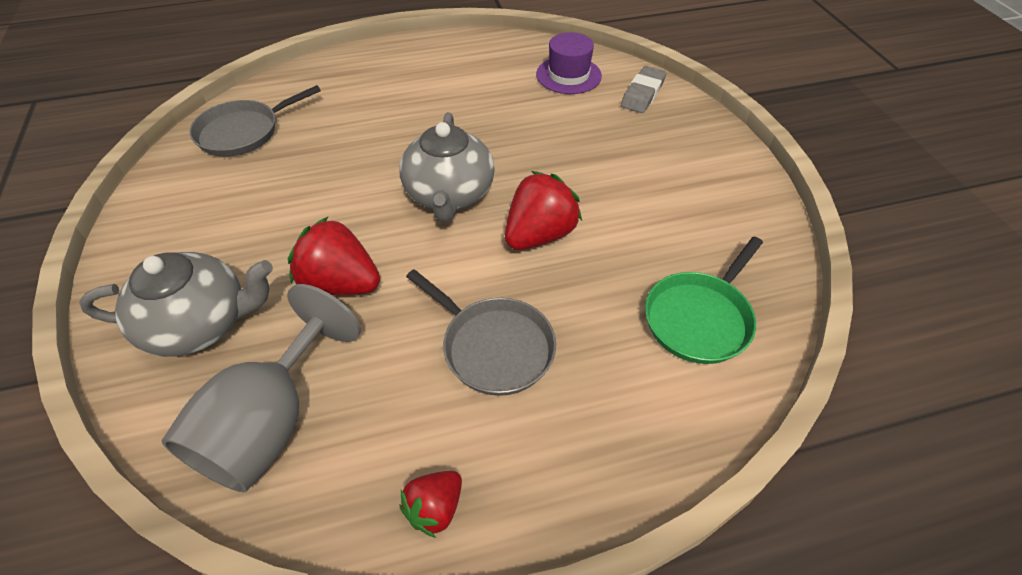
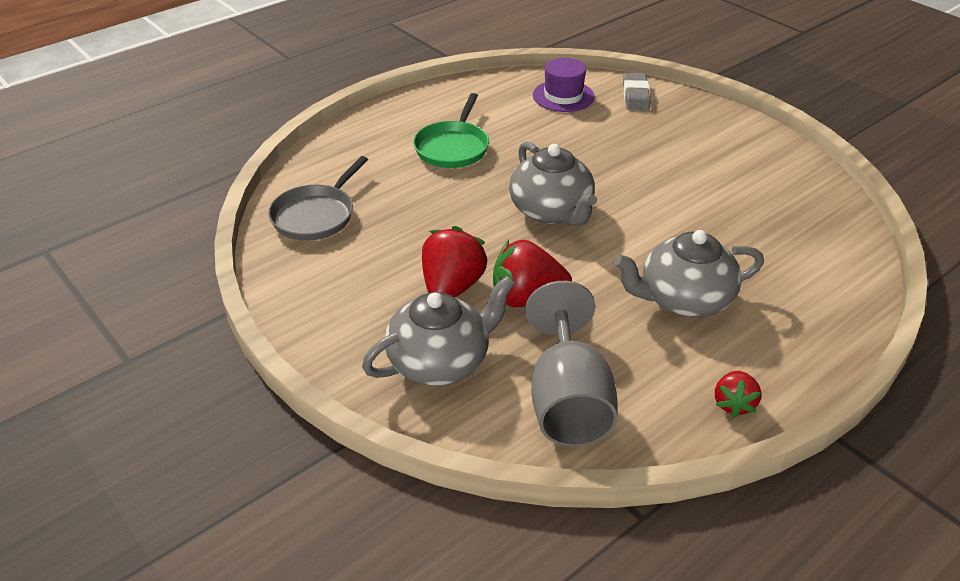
camera: 25 degrees left, 10 degrees down
grey pan [406,269,556,396] -> grey teapot [613,230,764,317]
red strawberry [505,171,582,250] -> red strawberry moved to [422,226,487,297]
green pan [645,237,763,364] -> green pan moved to [413,93,489,168]

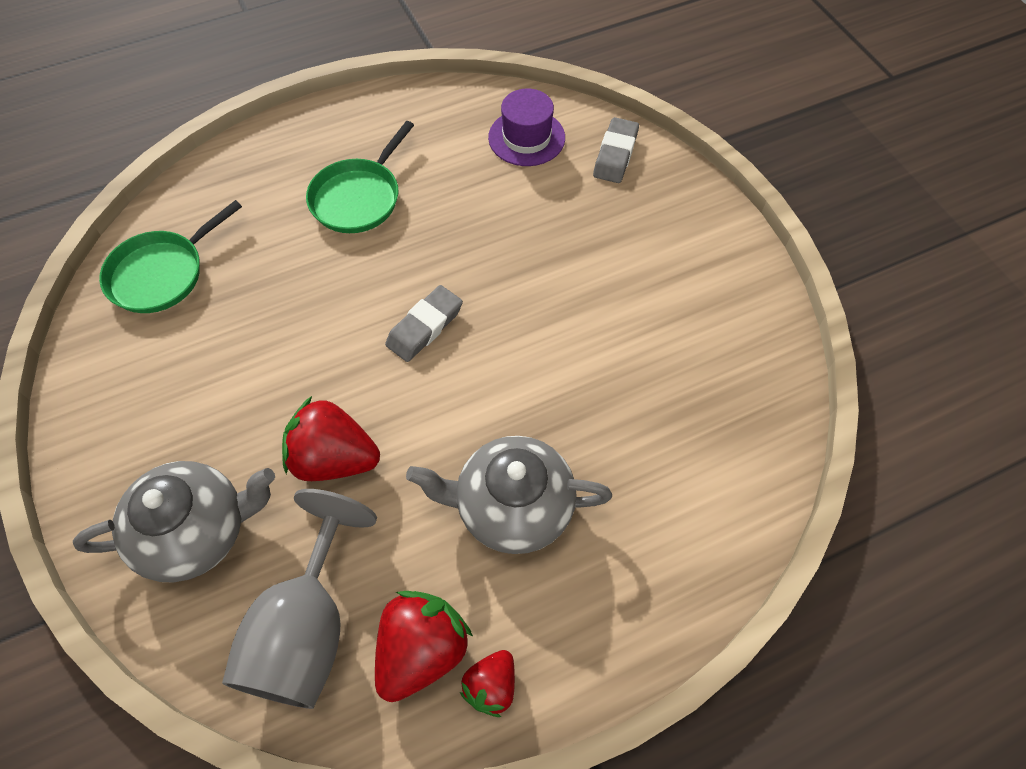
camera: 15 degrees right, 20 degrees up
grey pan [268,156,368,241] -> green pan [99,200,242,313]
red strawberry [422,226,487,297] -> red strawberry moved to [375,591,473,702]
grey teapot [509,142,597,226] -> grey eraser [385,285,463,362]

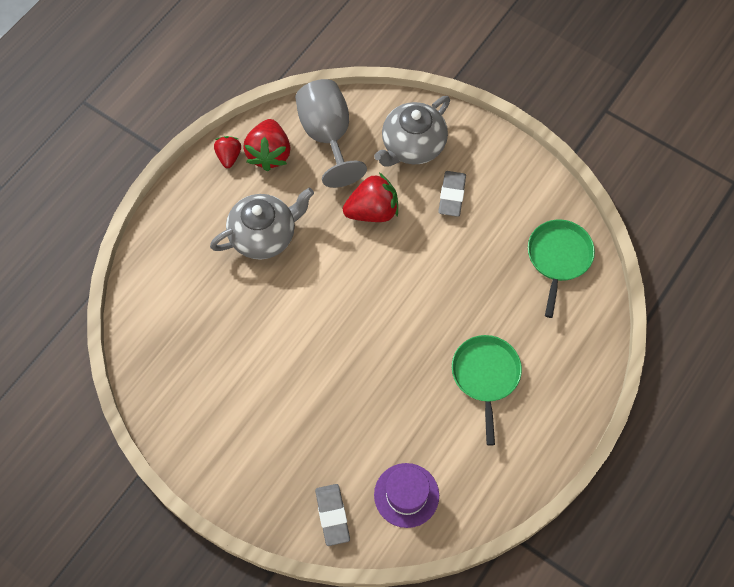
camera: 150 degrees right, 5 degrees up
grey eraser [385,285,463,362] -> grey eraser moved to [438,171,466,217]

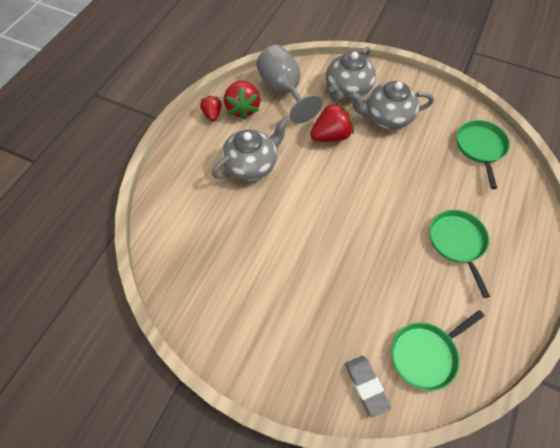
camera: 10 degrees left, 5 degrees down
purple hat [374,463,439,528] -> green pan [391,310,484,391]
grey eraser [438,171,466,217] -> grey teapot [349,81,434,129]

